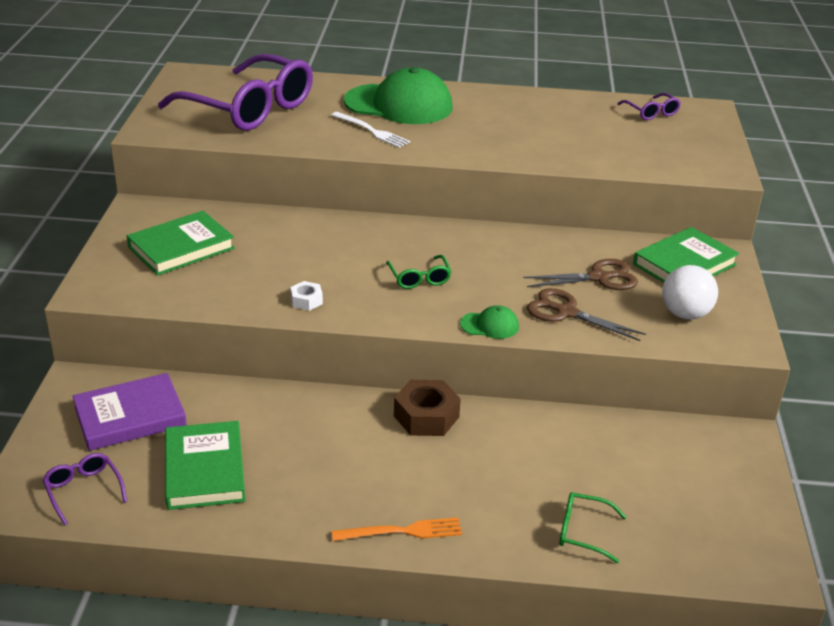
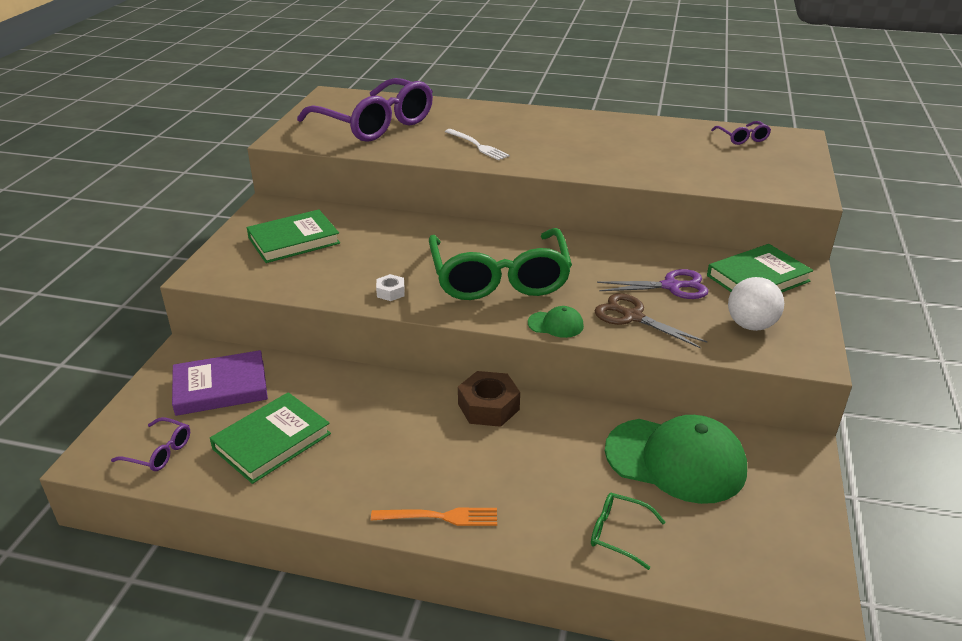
camera: 10 degrees right, 0 degrees up
purple glasses [42,453,127,525] -> purple glasses turned 135 degrees clockwise [111,417,190,471]
green book [165,421,246,510] -> green book turned 45 degrees clockwise [210,392,331,484]
green cap [344,67,453,124] -> green cap moved to [605,415,747,504]
green glasses [386,255,451,289] -> green glasses [429,228,572,300], size x2.46
brown scissors [523,259,638,290] -> purple scissors [597,269,708,299]

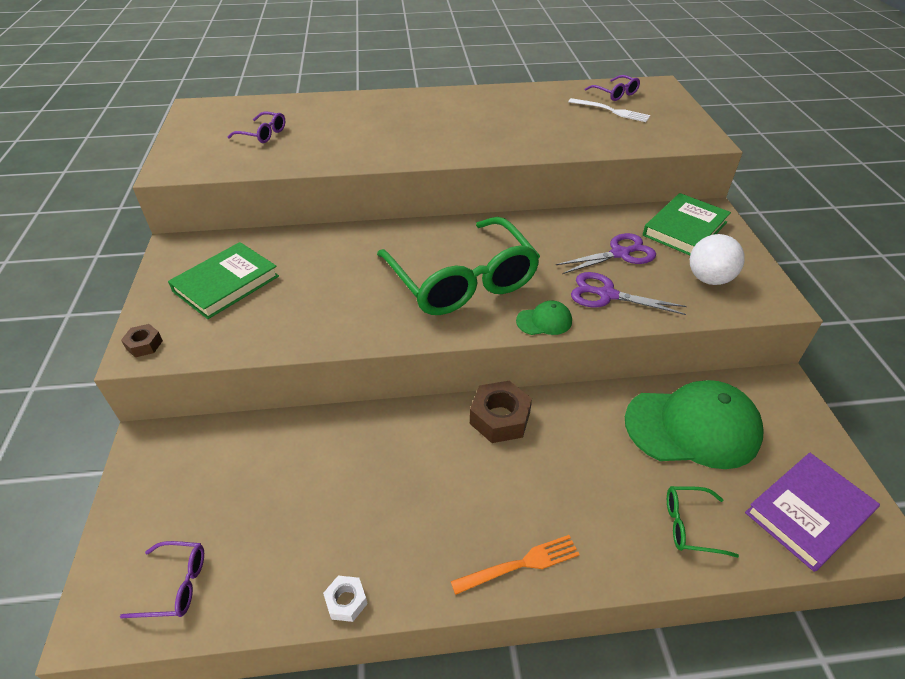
camera: 20 degrees left, 10 degrees up
purple book [172,350,268,416] -> purple book moved to [745,453,880,572]
green book [210,392,331,484] -> none
purple glasses [297,78,433,142] -> purple glasses [228,112,285,143], size x0.41
white nut [376,274,405,301] -> white nut moved to [323,576,368,622]
white fork [445,129,510,161] -> white fork moved to [568,98,650,122]
brown scissors [595,293,707,348] -> purple scissors [571,272,687,315]
none -> brown nut [121,324,163,357]

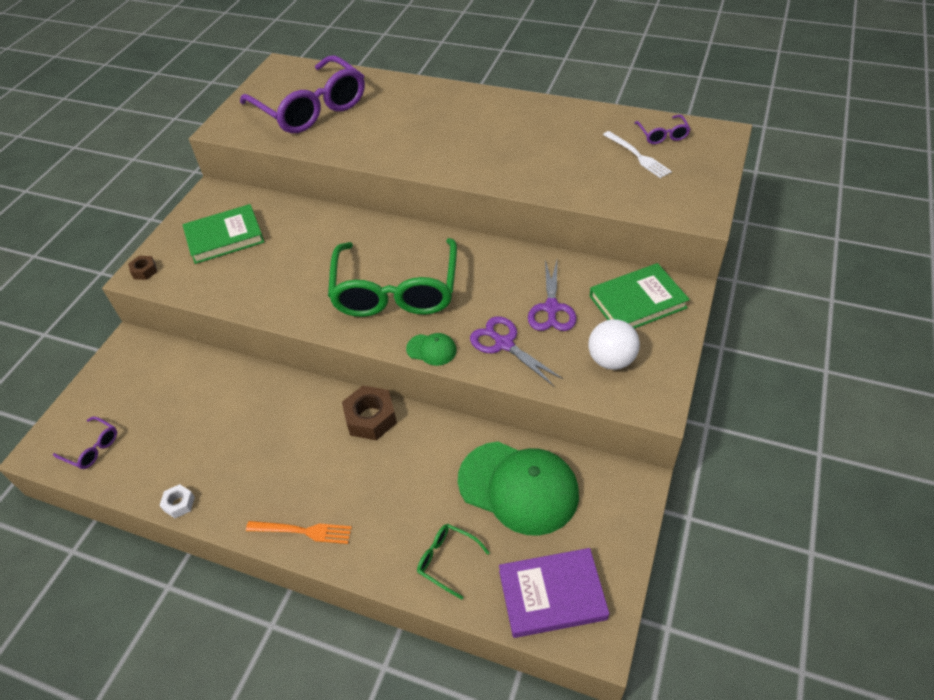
camera: 30 degrees right, 5 degrees up
purple glasses [228,112,285,143] -> purple glasses [240,55,365,133], size x2.46
purple scissors [556,233,656,274] -> purple scissors turned 90 degrees clockwise [528,260,577,331]

